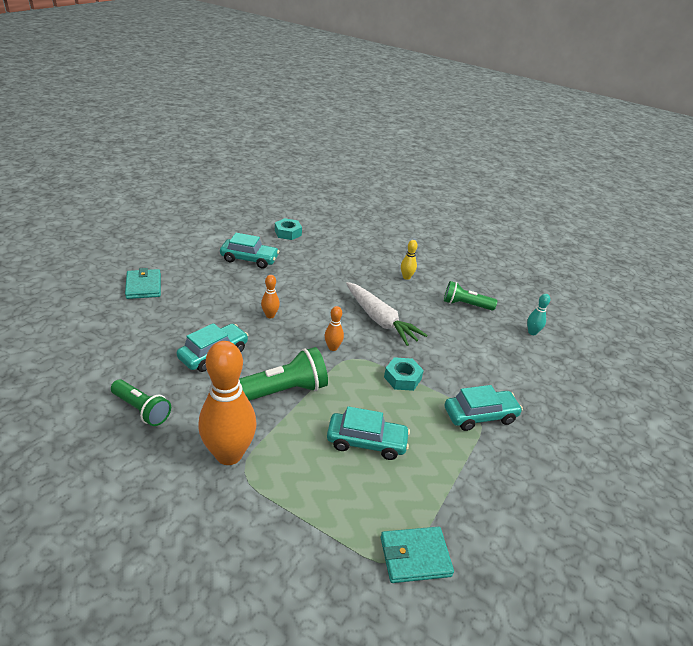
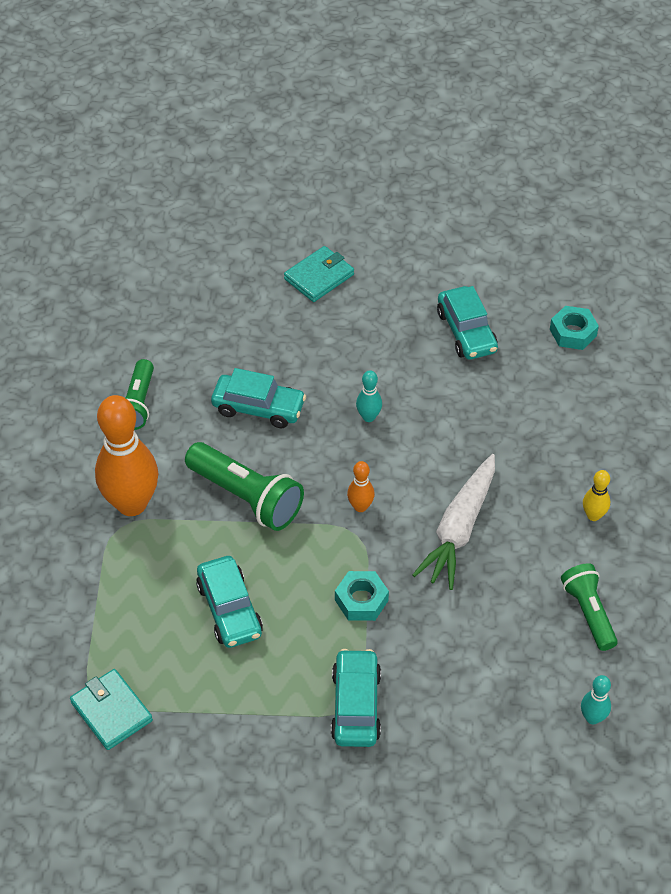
camera: 65 degrees right, 15 degrees up
orange bowling pin [261,275,280,318] -> turquoise bowling pin [356,370,382,422]
turquoise car [445,385,523,431] -> turquoise car turned 135 degrees counterclockwise [331,649,381,747]

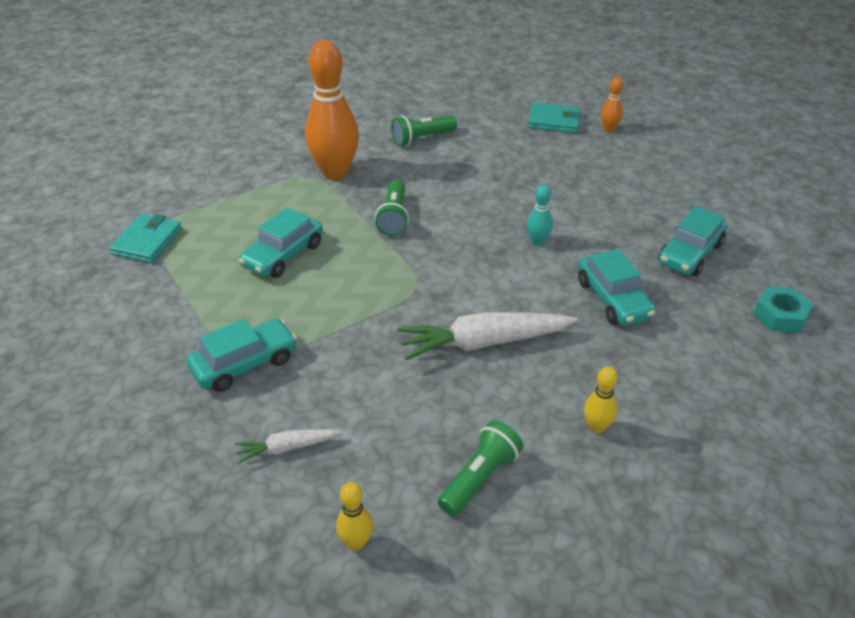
camera: 55 degrees right, 10 degrees down
green flashlight [185,442,304,531] -> green flashlight [375,180,409,236], size x0.65
turquoise car [211,368,306,428] -> turquoise car moved to [578,249,656,326]
turquoise wallet [284,246,354,302] -> turquoise wallet moved to [528,102,581,133]
turquoise nut [335,571,389,621] -> none
orange bowling pin [347,461,375,512] -> orange bowling pin moved to [601,77,623,132]
turquoise bowling pin [581,675,611,724] -> yellow bowling pin [336,482,373,550]
none -> white carrot [235,429,341,464]

